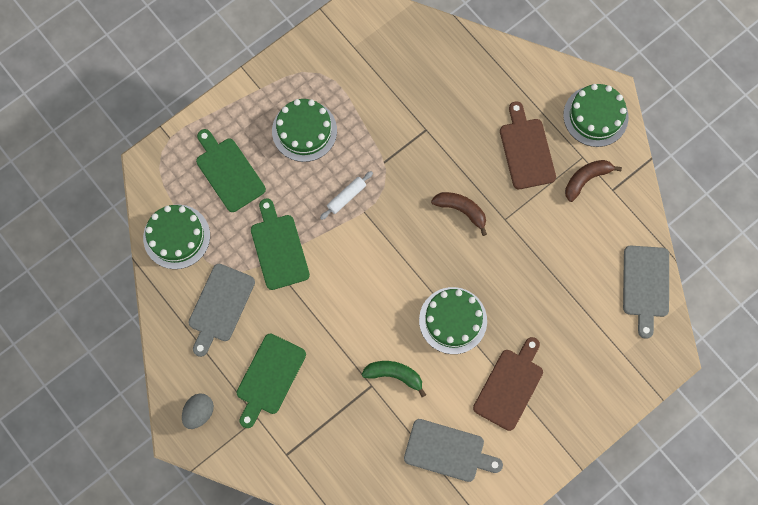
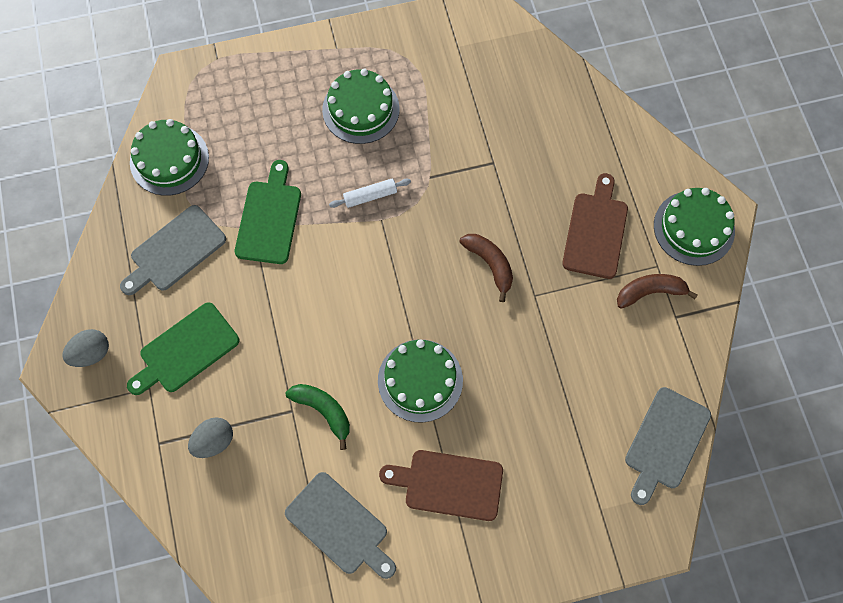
camera: 25 degrees right, 5 degrees down
green cutting board [196,129,266,212] -> none
brown cutting board [473,337,543,431] -> brown cutting board turned 135 degrees counterclockwise [379,450,503,521]
none -> grey egg [188,417,233,458]

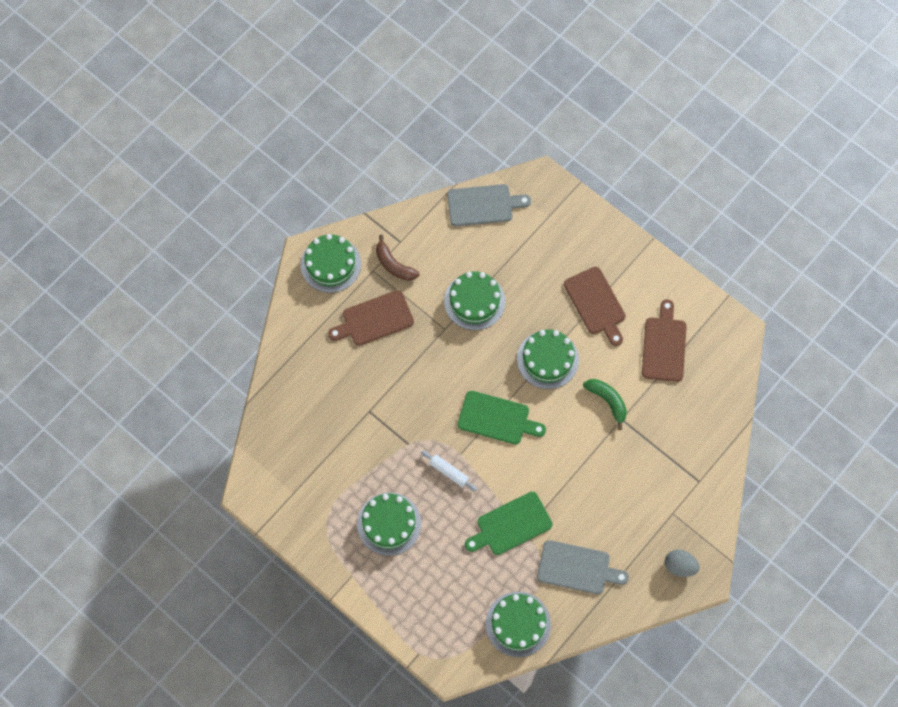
camera: 125 degrees left, 0 degrees up
green cutting board [127,302,239,395] -> green cutting board moved to [458,391,546,444]
grey egg [188,417,233,458] -> none
grey cutting board [285,472,396,579] -> brown cutting board [642,299,687,382]
green banana [286,384,350,450] -> green banana turned 135 degrees clockwise [583,379,627,430]
brown banana [459,234,513,302] -> none
none -> green cake [444,271,505,330]

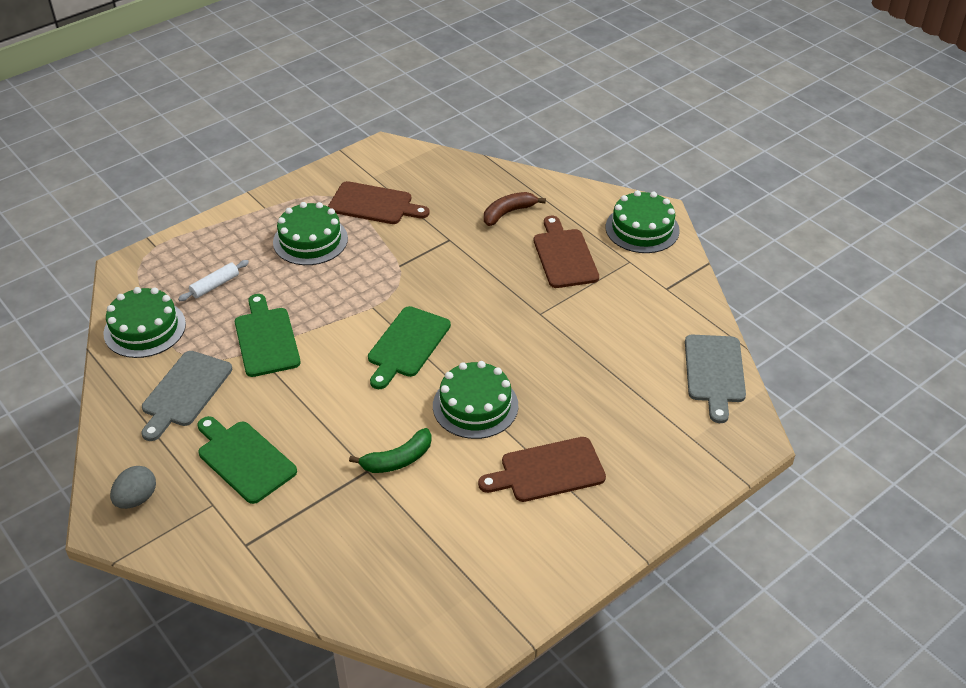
camera: 100 degrees right, 25 degrees down
brown banana [376,235,420,281] -> brown banana moved to [484,192,546,226]
white rolling pin [421,451,477,491] -> white rolling pin moved to [178,260,249,301]
green cake [444,271,505,330] -> none
brown cutting board [642,299,687,382] -> brown cutting board moved to [328,181,430,224]
none -> green cutting board [198,416,297,504]

